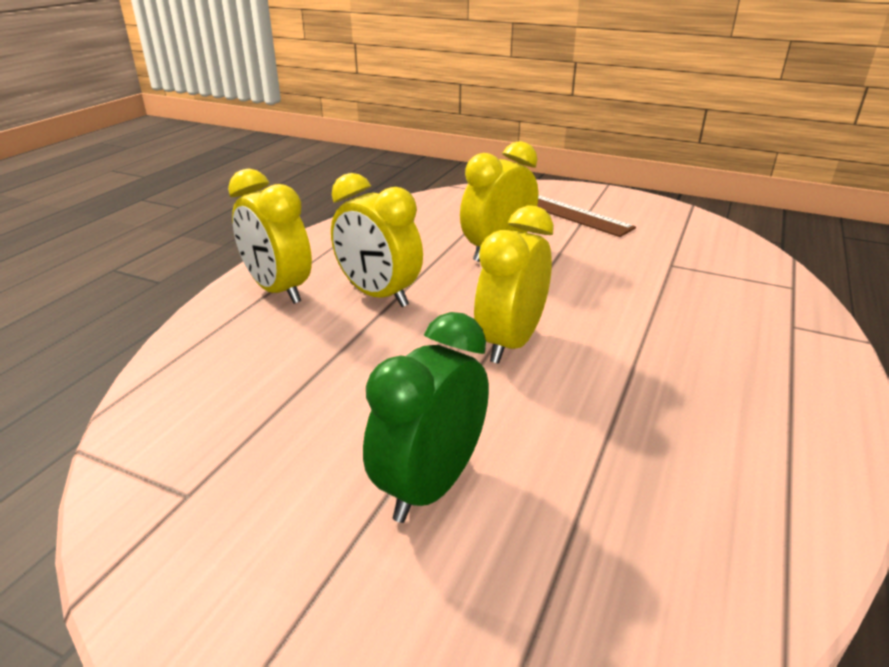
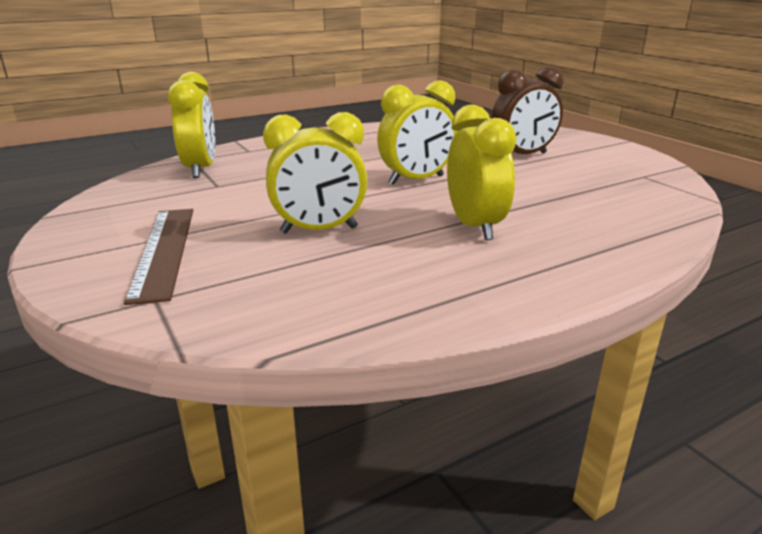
camera: 145 degrees left, 5 degrees down
yellow clock [228,169,312,304] -> yellow clock moved to [168,72,215,178]
green clock [363,312,489,523] -> brown clock [491,66,564,154]

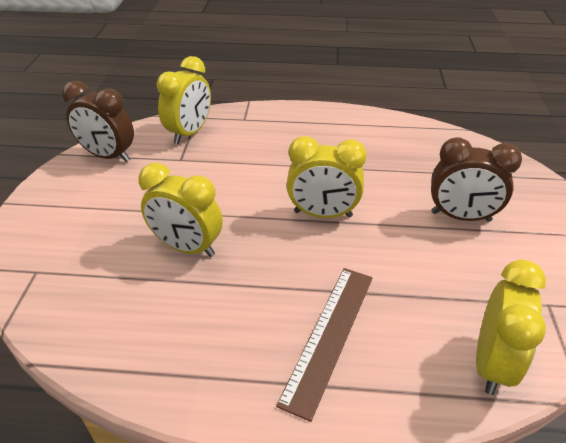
camera: 35 degrees right, 15 degrees up
brown ruler [124,209,193,305] -> brown ruler moved to [276,268,373,422]
yellow clock [447,104,517,240] -> yellow clock moved to [476,259,546,395]
none -> brown clock [62,81,134,162]

